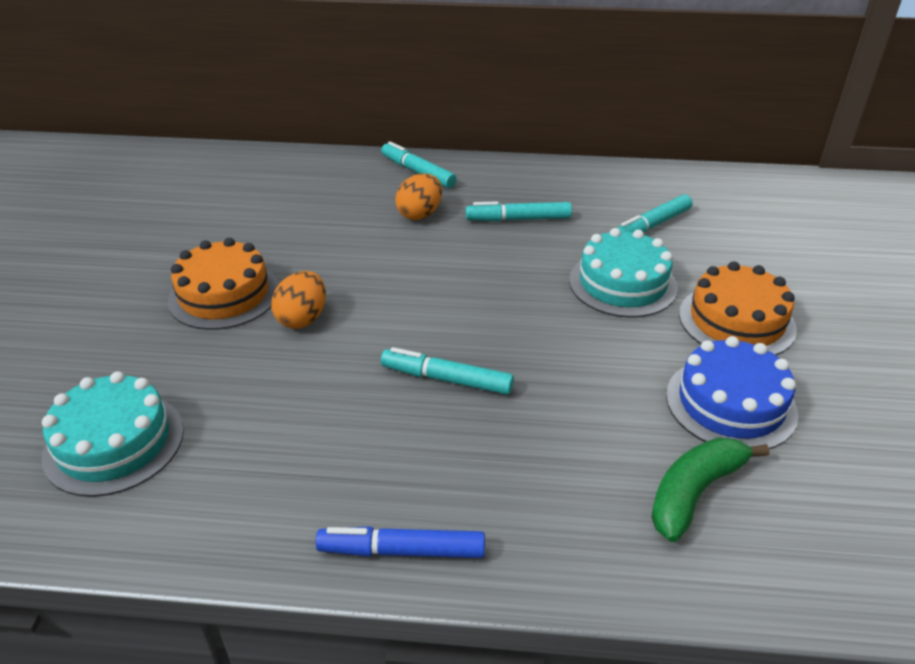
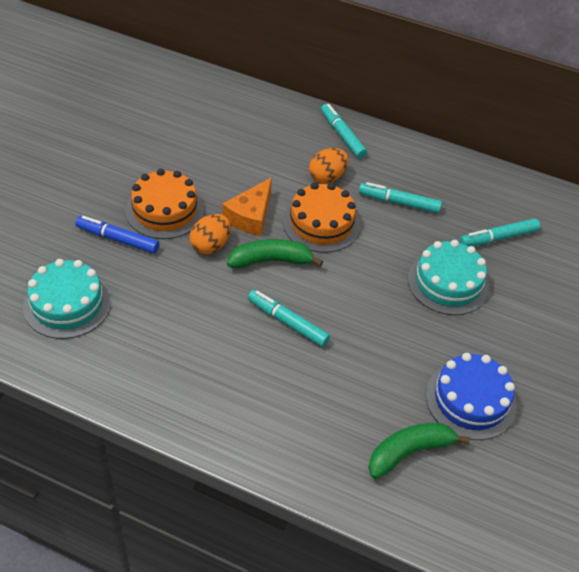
camera: 15 degrees right, 10 degrees up
blue marker [316,526,485,558] -> blue marker moved to [75,216,159,254]
orange cake [679,261,797,355] -> orange cake moved to [283,182,361,253]
none -> orange cheese [222,177,272,236]
none -> green banana [227,239,323,269]

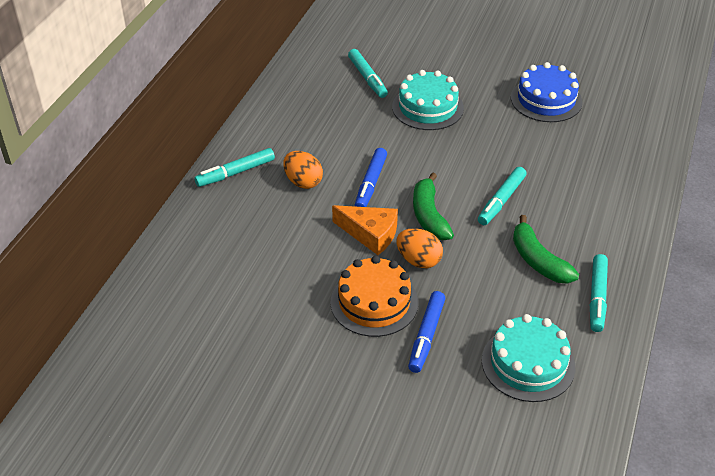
camera: 90 degrees left, 5 degrees down
orange cake [283,182,361,253] -> blue marker [355,148,387,207]
turquoise marker [359,182,442,213] -> turquoise marker moved to [590,254,608,332]
green banana [368,423,470,479] -> green banana moved to [513,215,579,283]

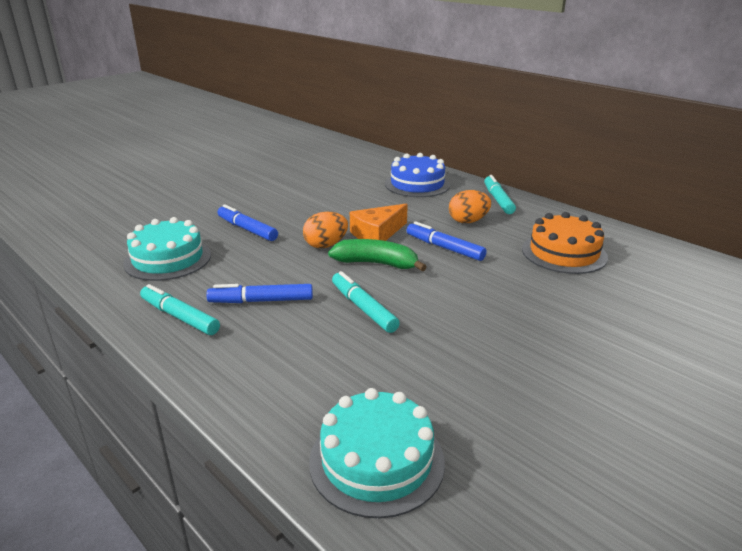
camera: 115 degrees right, 15 degrees down
orange cake [331,256,418,337] -> orange cake moved to [522,212,608,274]
turquoise marker [348,49,388,98] -> none
turquoise cake [392,70,464,130] -> turquoise cake moved to [309,388,445,518]
blue cake [511,62,583,122] -> blue cake moved to [385,153,450,197]
green banana [513,215,579,283] -> blue marker [206,284,313,303]

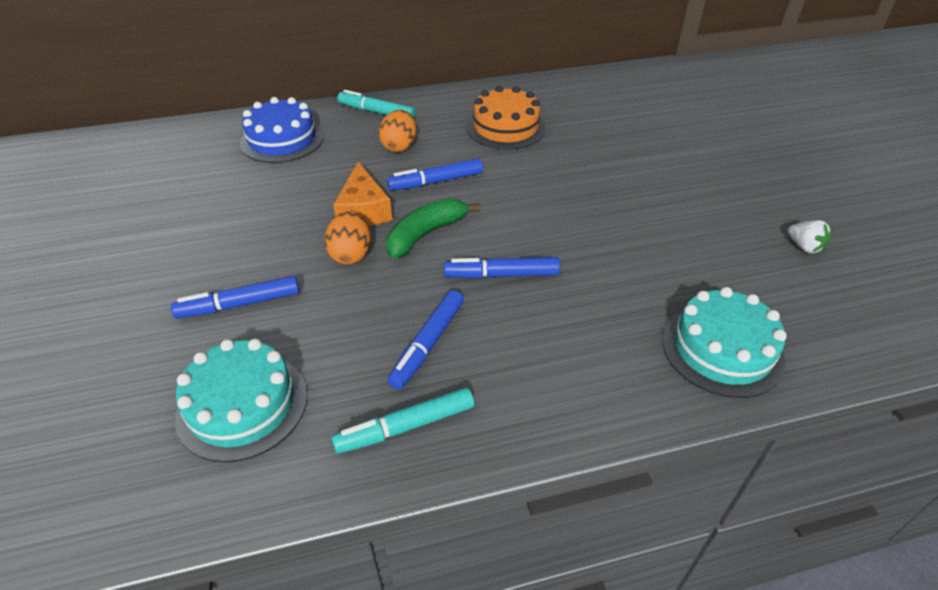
camera: 60 degrees left, 15 degrees up
turquoise marker [332,271,400,333] -> blue marker [444,257,560,279]
none -> white strawberry [788,220,832,254]

